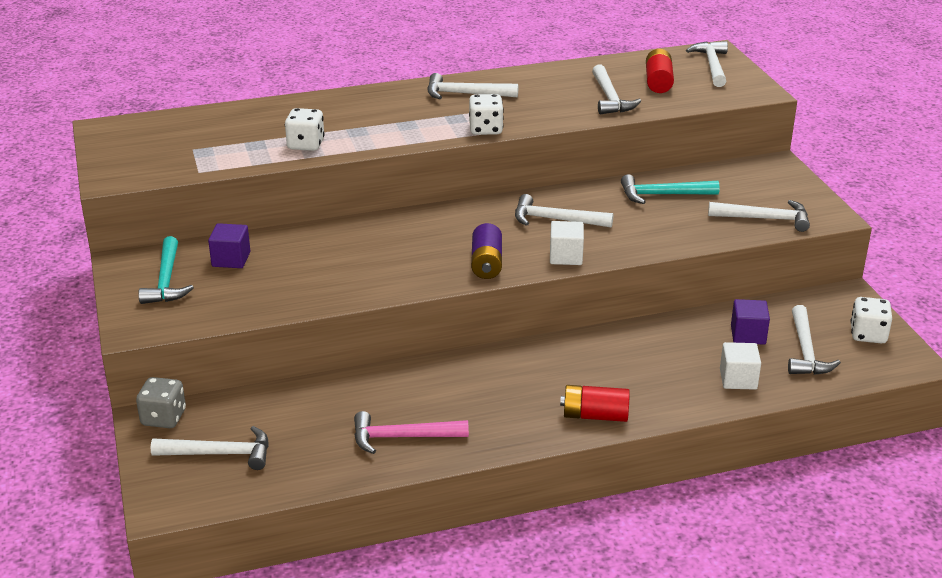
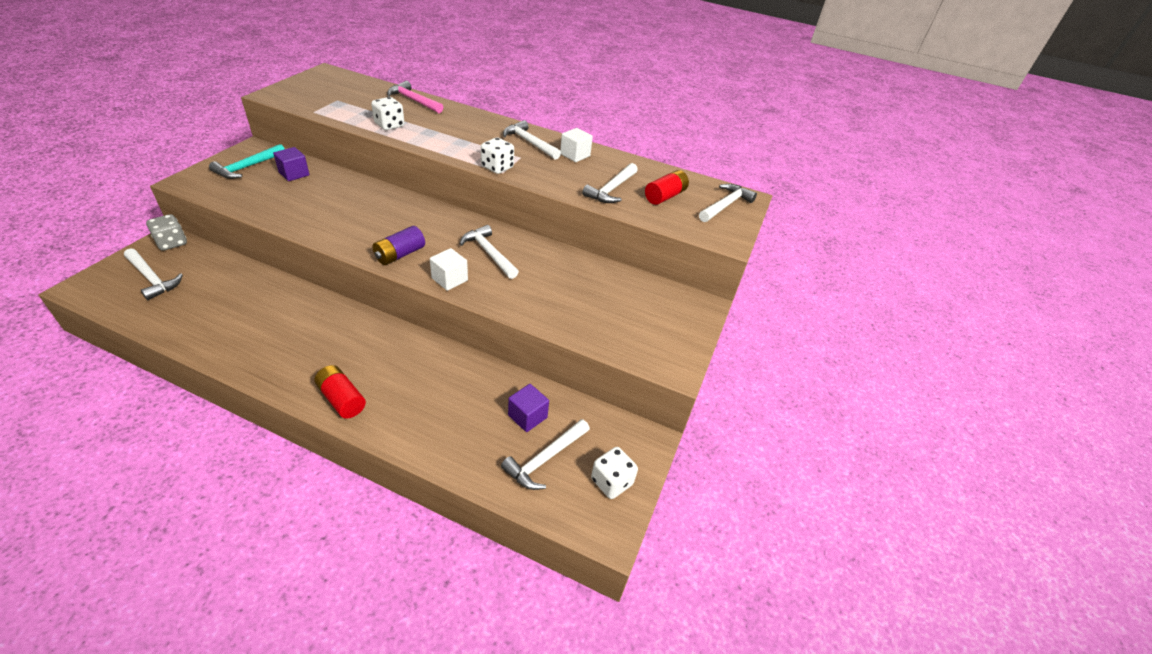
camera: 35 degrees right, 10 degrees up
pink hammer [354,411,469,454] -> pink hammer moved to [387,81,443,113]
turquoise hammer [621,174,720,204] -> none
white hammer [708,200,810,232] -> none
white cube [720,342,761,390] -> white cube moved to [560,128,593,162]

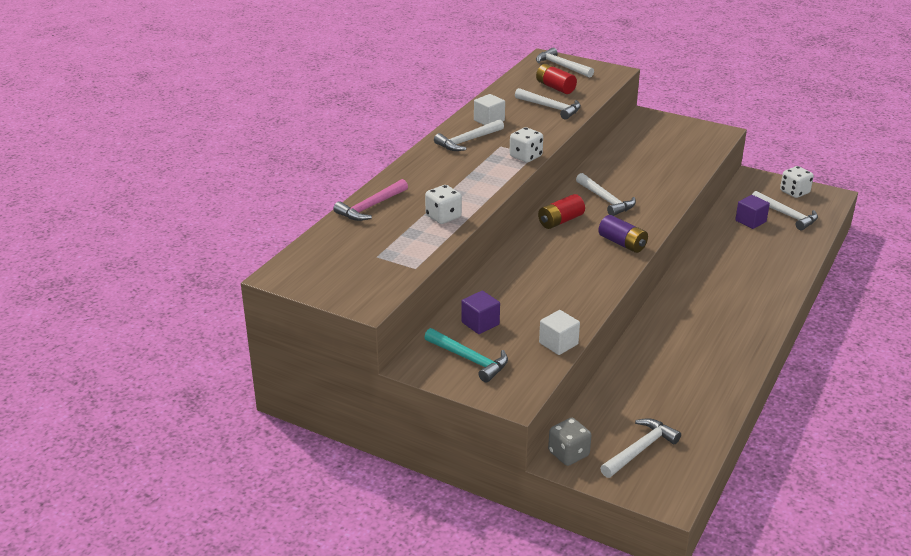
camera: 80 degrees left, 10 degrees down
red battery [314,365,366,419] -> red battery moved to [538,194,585,229]
white cube [430,248,468,291] -> white cube moved to [539,310,580,355]
white hammer [460,225,519,279] -> white hammer turned 90 degrees counterclockwise [576,173,636,216]

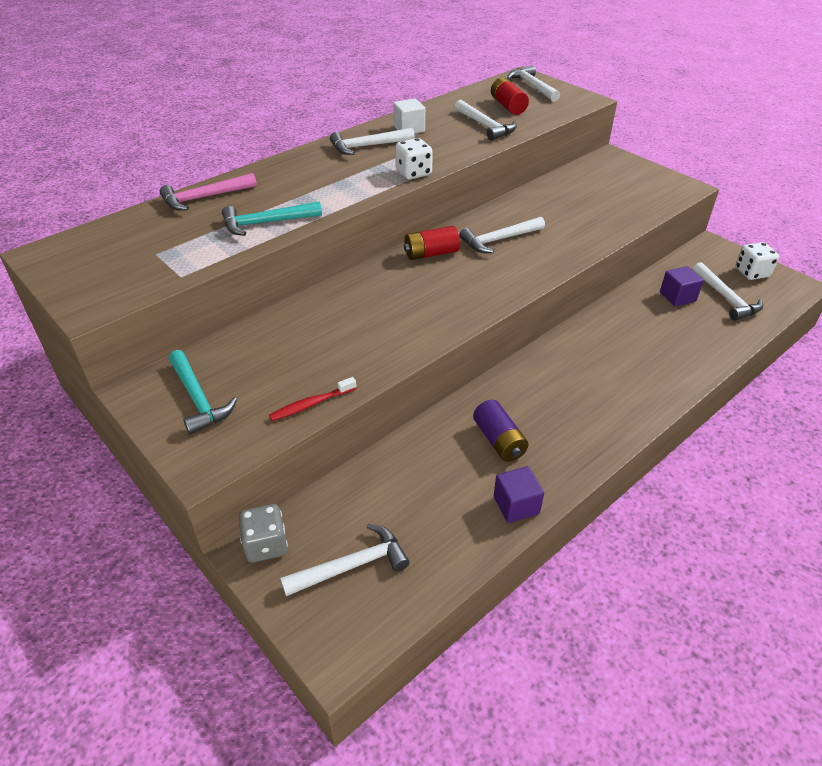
camera: 20 degrees right, 10 degrees up
white dice [425,185,462,224] -> turquoise hammer [222,201,322,236]
purple cube [461,291,500,334] -> purple cube moved to [494,466,544,523]
white cube [539,310,580,355] -> red toothbrush [269,377,356,421]
white hammer [576,173,636,216] -> white hammer turned 75 degrees clockwise [459,217,545,253]
purple battery [598,215,648,253] -> purple battery moved to [473,400,529,462]

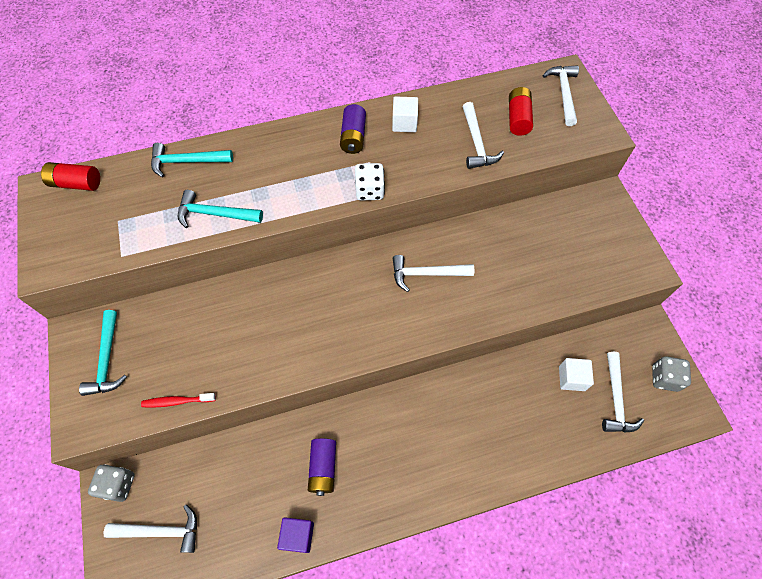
camera: 25 degrees right, 20 degrees up
pink hammer [159,173,257,211] -> turquoise hammer [151,143,233,177]
white hammer [330,128,415,155] -> purple battery [340,104,366,154]
red battery [404,226,460,260] -> red battery moved to [41,162,100,191]
purple cube [660,266,704,307] -> white cube [559,358,594,391]
white dice [735,242,779,280] -> grey dice [652,356,691,392]

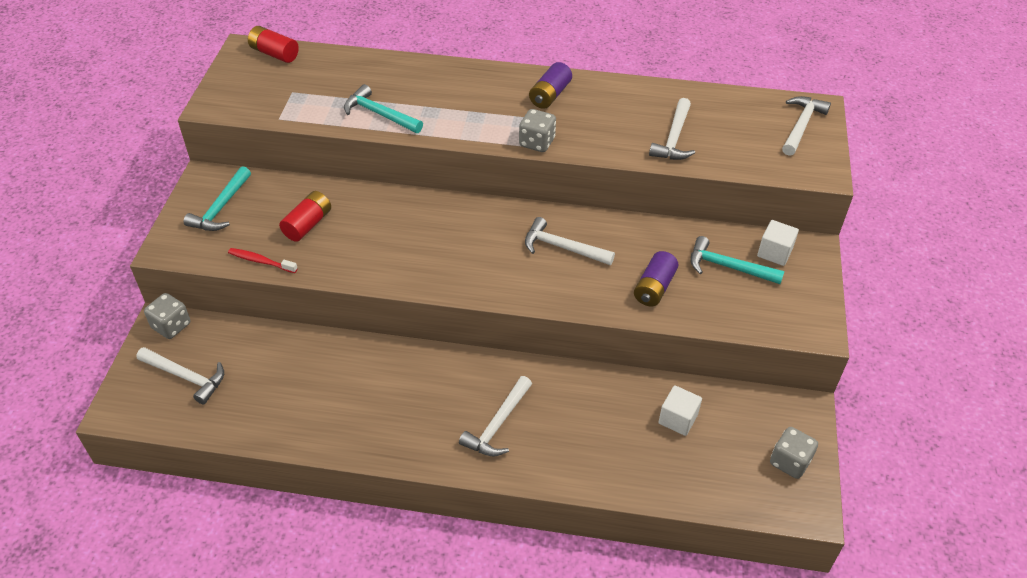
camera: 25 degrees right, 15 degrees down
turquoise hammer [151,143,233,177] -> turquoise hammer moved to [690,236,784,284]
purple cube [277,517,314,553] -> none
purple battery [308,438,336,496] -> purple battery moved to [634,251,678,307]
white dice [355,163,385,201] -> grey dice [519,109,556,152]
white cube [392,96,418,132] -> white cube moved to [757,220,799,266]
red battery [509,87,533,136] -> red battery moved to [279,191,331,242]
white hammer [602,352,644,433] -> white hammer moved to [459,376,532,456]

